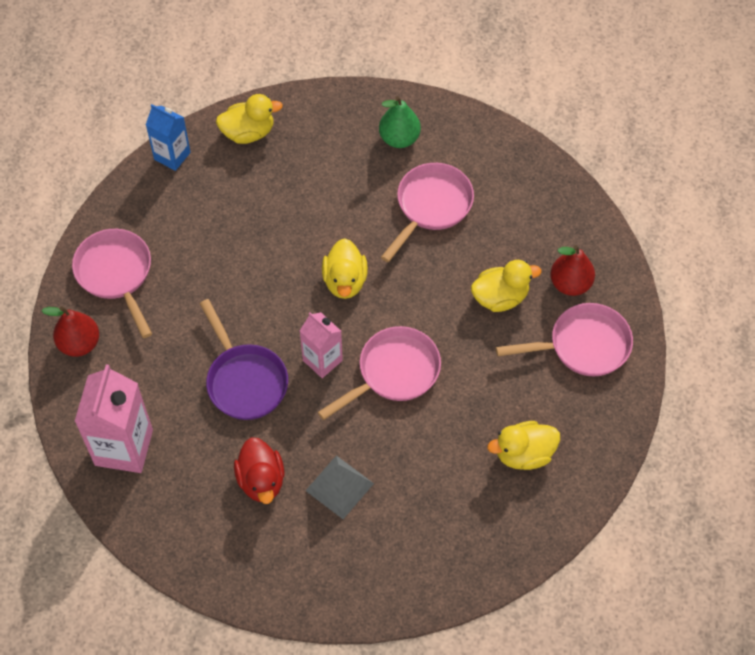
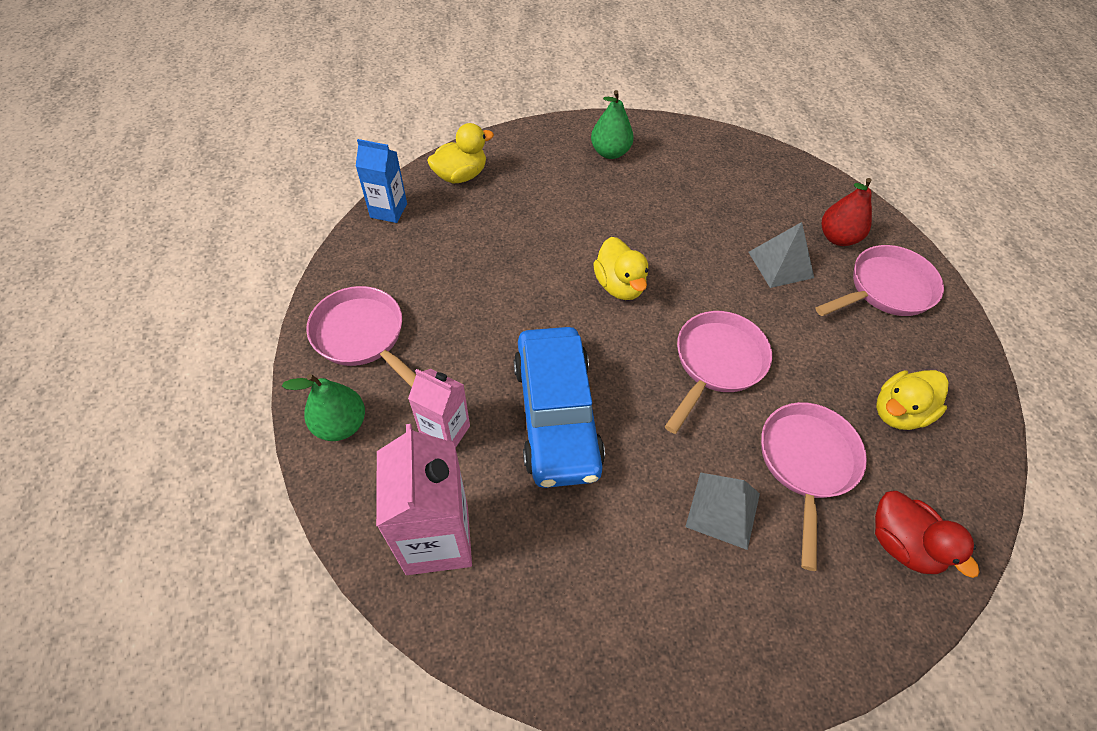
camera: 20 degrees left, 5 degrees down
red pear [41,306,99,357] -> green pear [282,374,365,441]
purple pan [200,299,288,420] -> blue car [514,327,605,488]
red duck [234,437,284,504] -> red duck moved to [875,491,979,578]
pink carton [300,312,343,378] -> pink carton moved to [408,369,470,448]
pink pan [381,163,474,262] -> pink pan moved to [761,402,867,571]
yellow duck [471,260,541,312] -> grey pyramid [748,222,814,288]

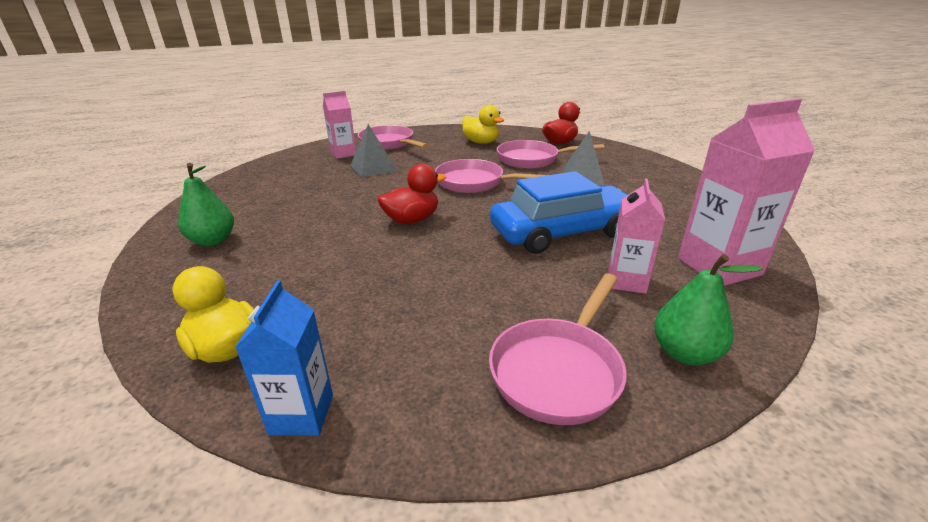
camera: 100 degrees left, 25 degrees down
yellow duck [593,237,648,300] -> red duck [377,164,446,224]
red pear [822,178,872,246] -> pink carton [323,91,356,159]

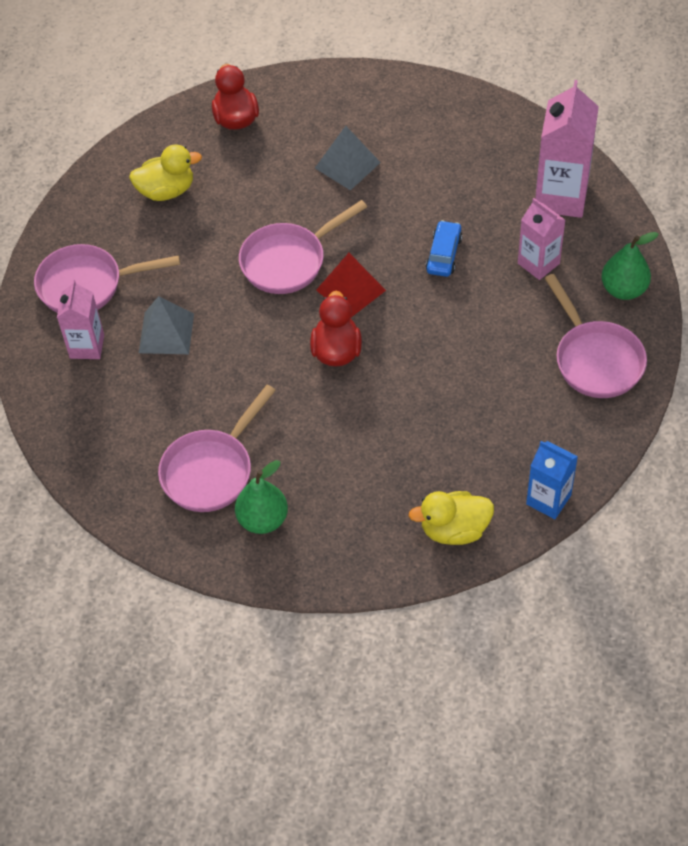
camera: 55 degrees left, 25 degrees up
blue car [490,171,628,254] -> blue car [426,220,462,277], size x0.45
pink pan [497,140,604,169] -> pink pan moved to [158,385,276,512]
none -> red pyramid [316,253,386,317]

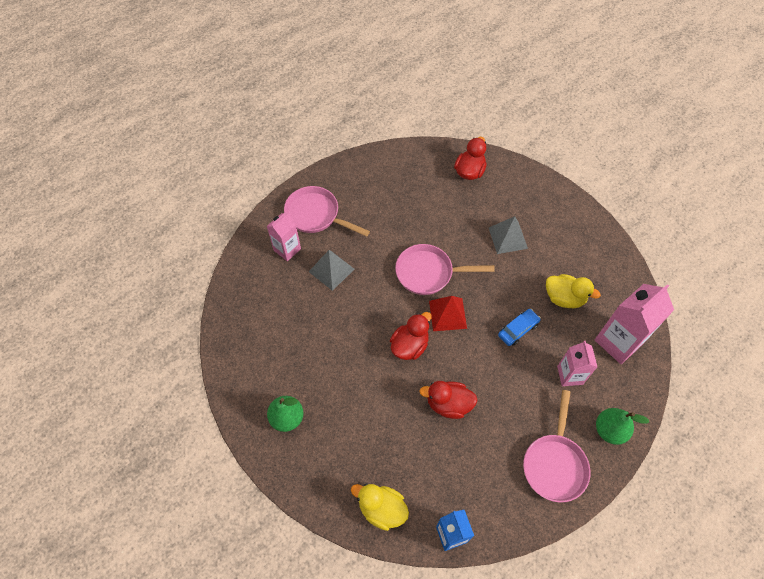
camera: 35 degrees right, 5 degrees up
yellow duck [129,144,202,201] -> yellow duck moved to [546,274,601,308]
pink pan [158,385,276,512] -> none
none -> red duck [419,381,478,419]

